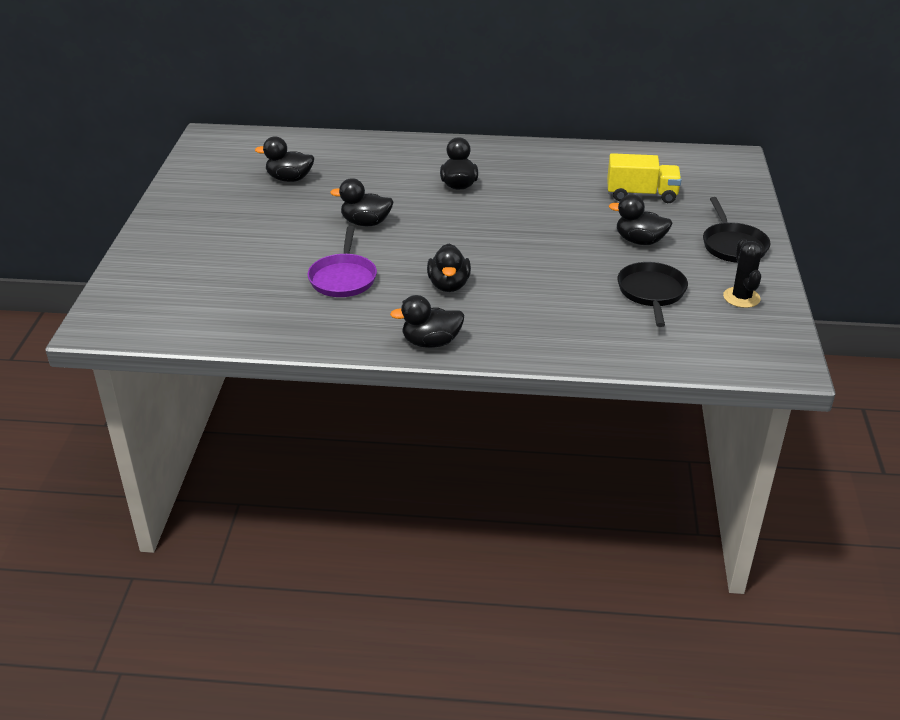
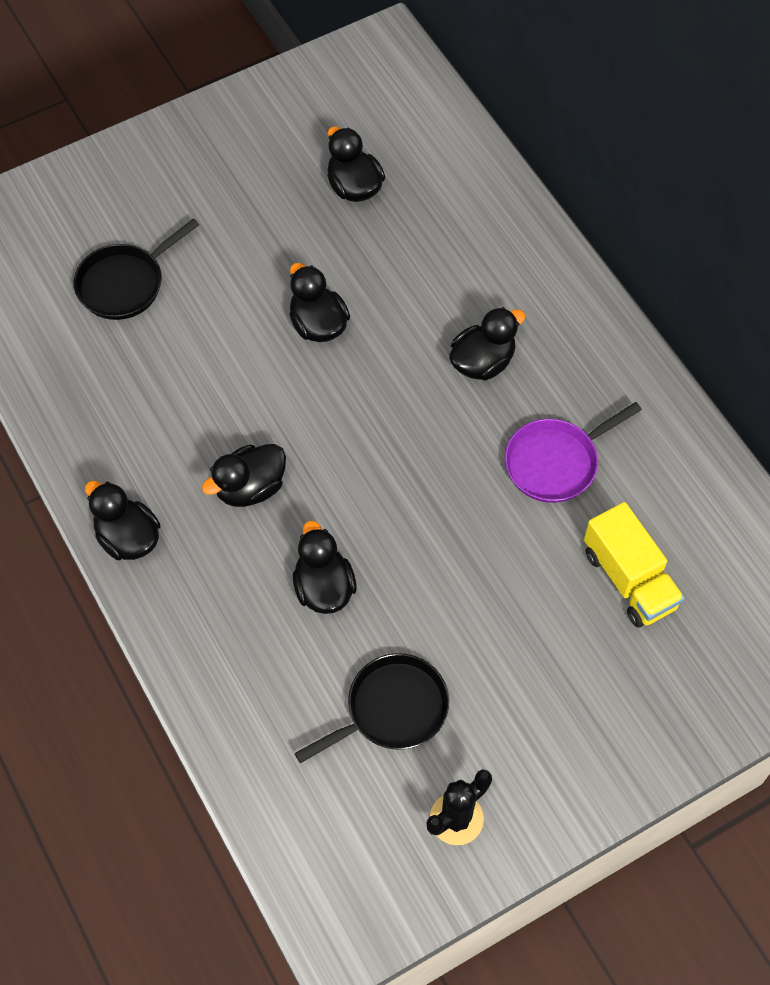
camera: 55 degrees right, 25 degrees up
purple pan [308,226,377,297] -> purple pan moved to [505,402,642,503]
black duck [609,194,673,245] -> black duck moved to [293,521,356,614]
black pan [703,197,771,263] -> black pan moved to [74,218,199,320]

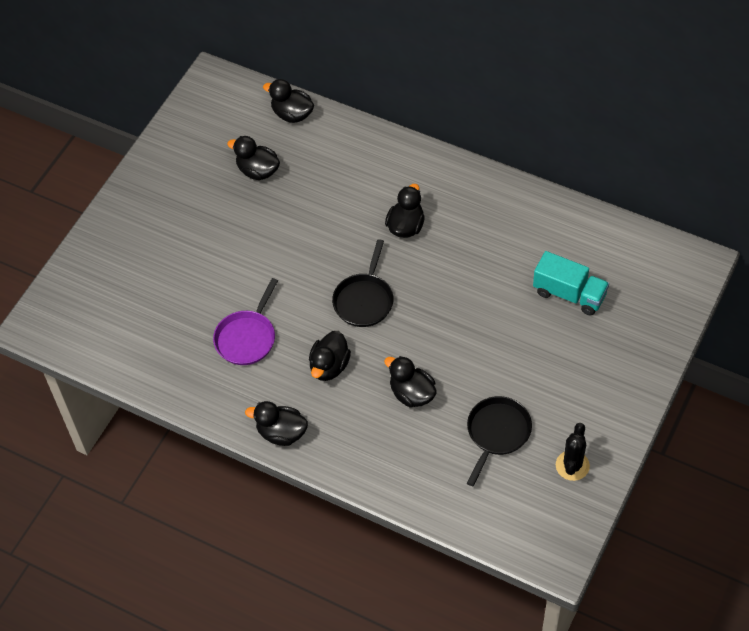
camera: 30 degrees left, 5 degrees down
black pan [74,218,199,320] -> black pan moved to [332,239,393,327]
black duck [290,263,350,342] -> black duck moved to [263,79,314,123]
purple pan [505,402,642,503] -> purple pan moved to [213,278,278,365]
yellow truck [584,502,684,628] -> turquoise truck [533,251,609,315]

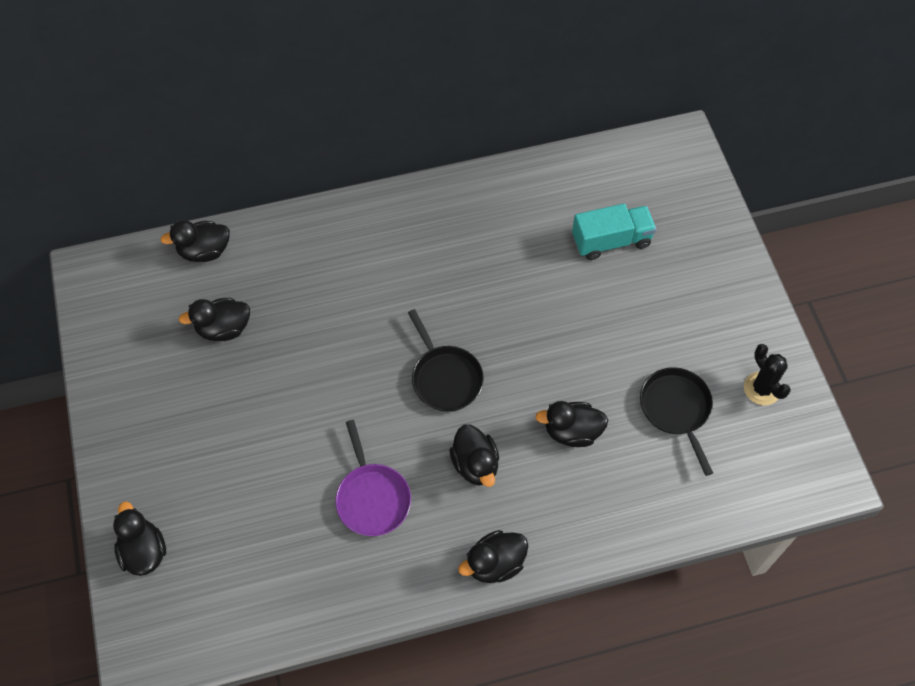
camera: 45 degrees left, 5 degrees up
black duck [385,184,425,238] -> black duck moved to [113,502,166,576]

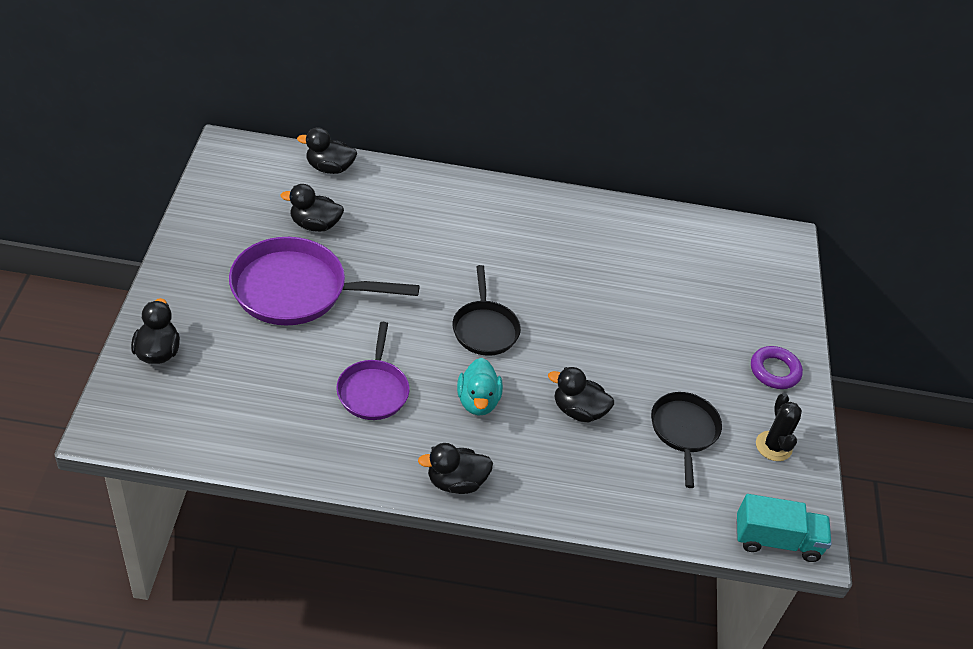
camera: 15 degrees right, 15 degrees down
black duck [449,424,499,487] -> turquoise duck [457,358,503,416]
turquoise truck [572,203,656,260] -> turquoise truck moved to [736,494,832,562]
none -> purple pan [229,237,419,325]
none -> purple ring [751,346,803,389]

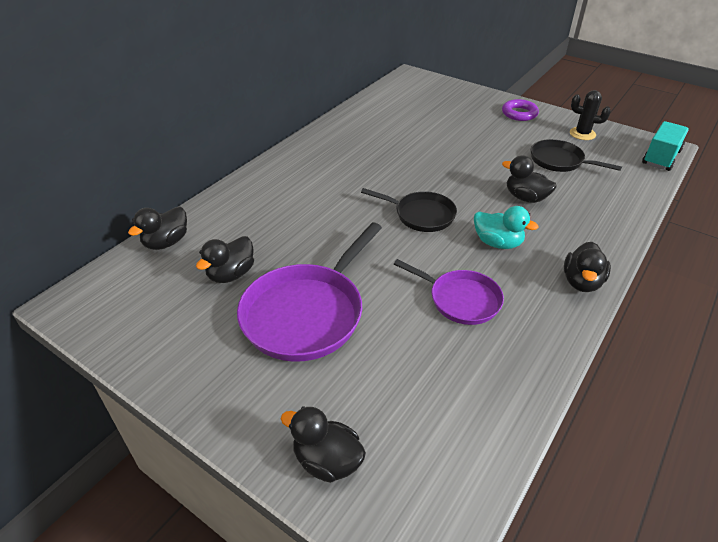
camera: 55 degrees left, 5 degrees down
black duck [548,367,614,422] -> black duck turned 75 degrees clockwise [502,155,557,203]

